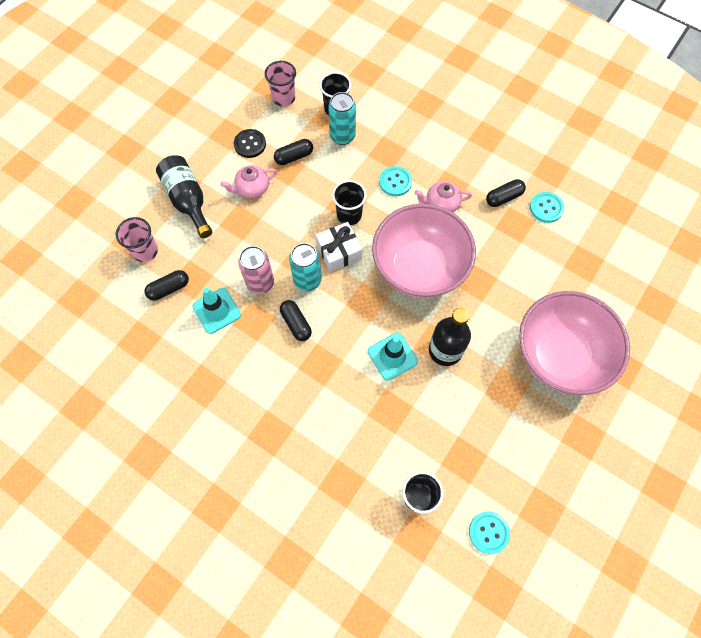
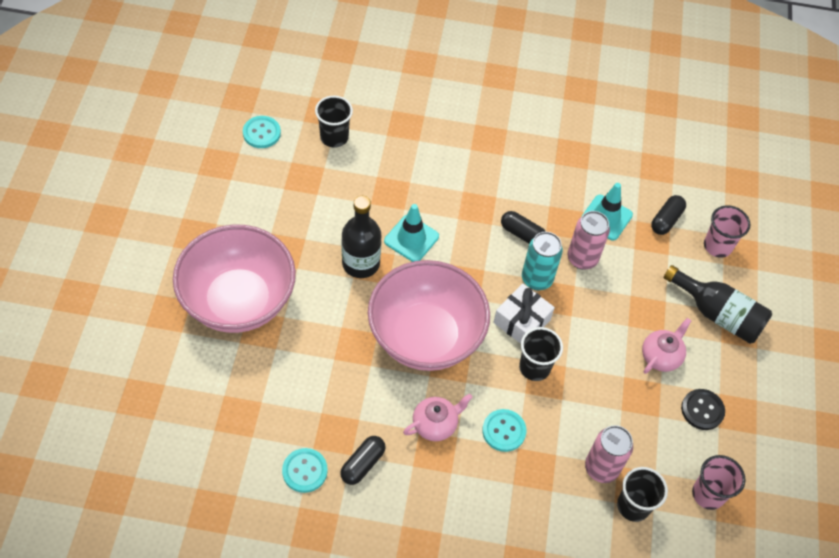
camera: 150 degrees right, 10 degrees down
black capsule [274,139,313,165] -> none
turquoise can [328,92,356,145] -> pink can [585,425,633,483]

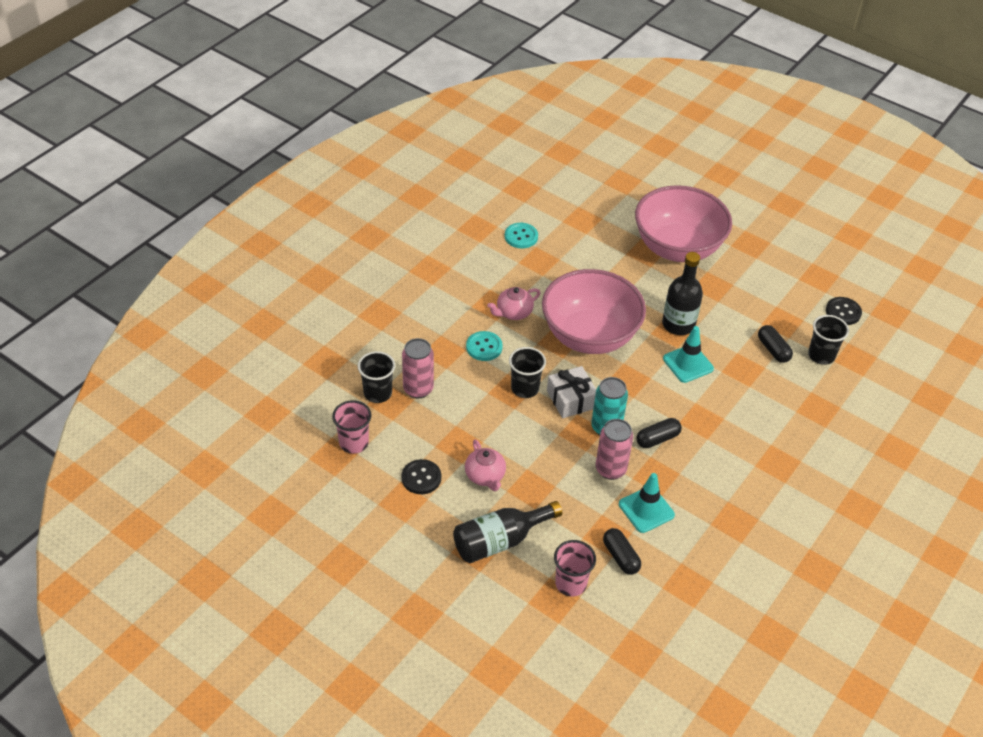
camera: 120 degrees right, 10 degrees down
turquoise button [243,116,281,148] -> black button [826,297,862,325]
black capsule [340,436,386,485] -> black capsule moved to [758,325,793,363]
pink teapot [403,394,473,441] -> pink teapot turned 60 degrees clockwise [487,287,540,320]

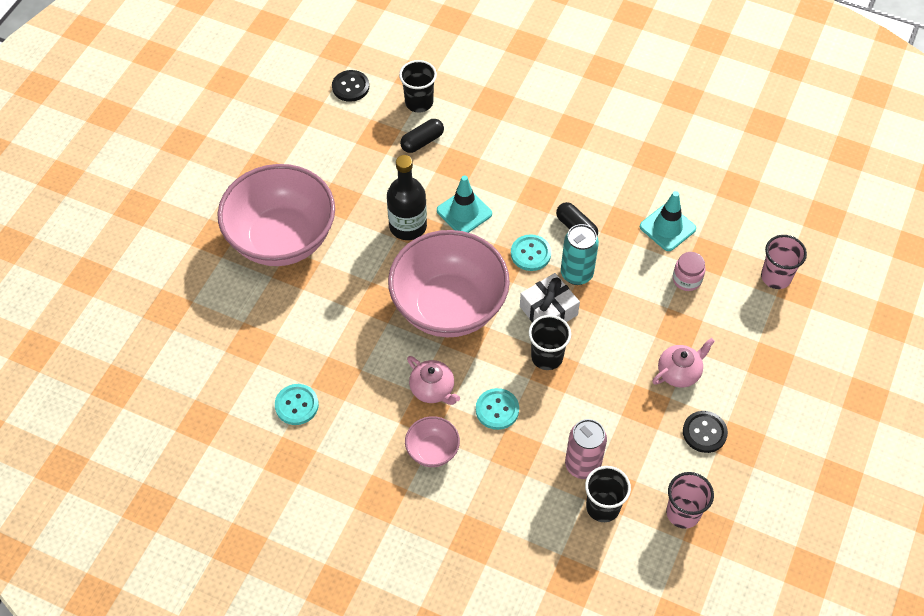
camera: 100 degrees left, 10 degrees up
black bottle [453,501,562,563] -> none
pink can [595,419,633,480] -> none
black capsule [603,528,641,575] -> none
none -> pink bowl [405,416,460,467]
none -> turquoise button [511,234,551,271]
none -> pink jar [673,252,705,291]

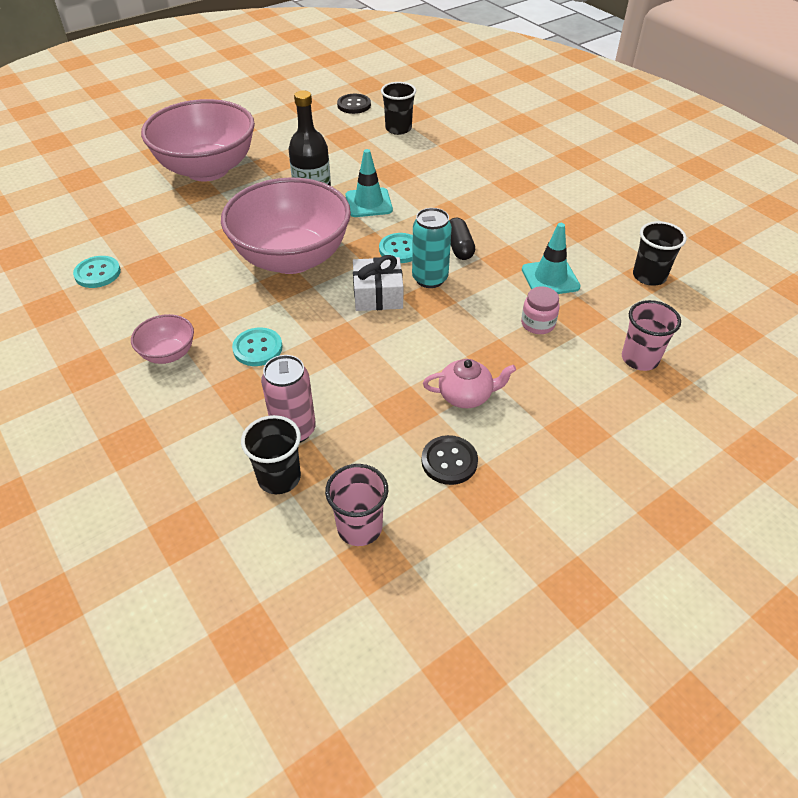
camera: 30 degrees right, 10 degrees down
black capsule [400,119,444,153] -> none
pink teapot [407,356,460,405] -> none
black cup [529,315,571,370] -> black cup moved to [633,221,687,286]

